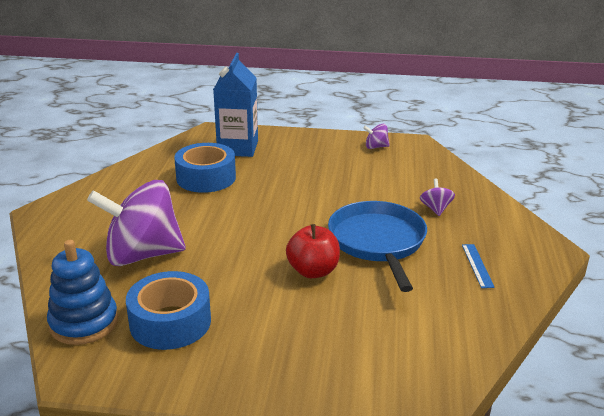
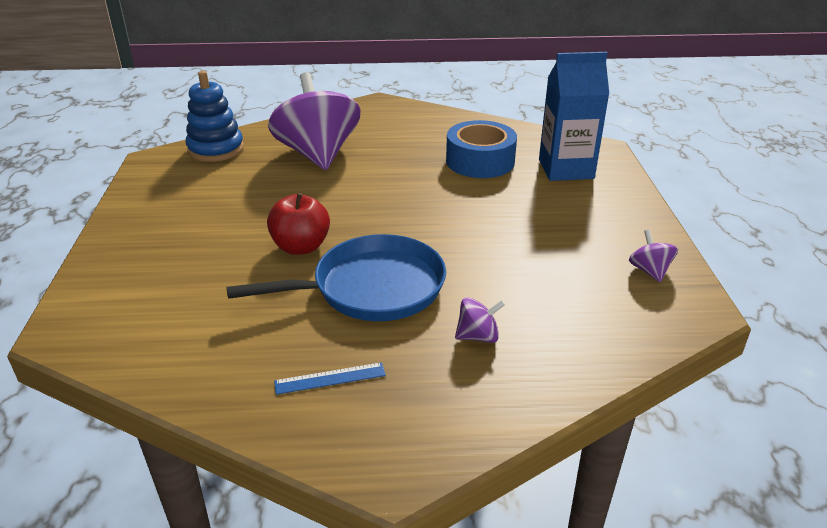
camera: 80 degrees right, 5 degrees up
blue tape [126,271,211,350] -> none

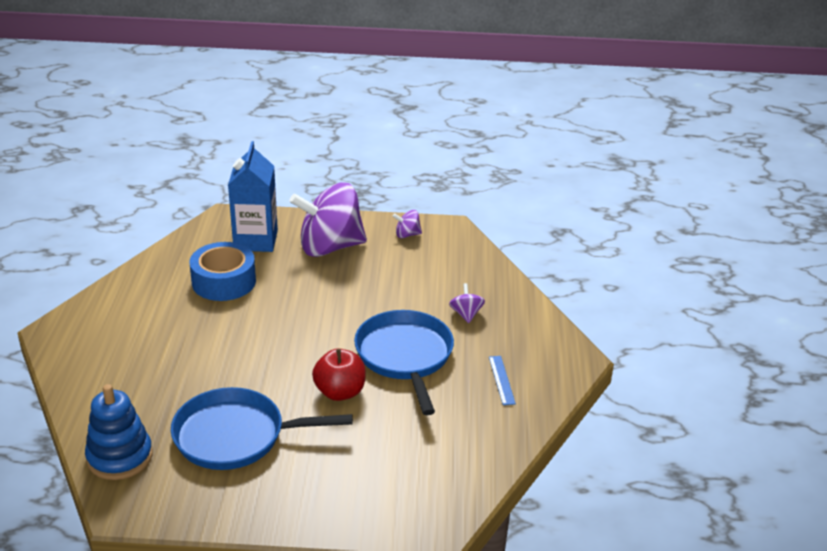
camera: 85 degrees left, 0 degrees up
purple spinning top [268,72,361,170] -> purple spinning top moved to [289,182,367,257]
none -> blue pan [171,387,353,470]

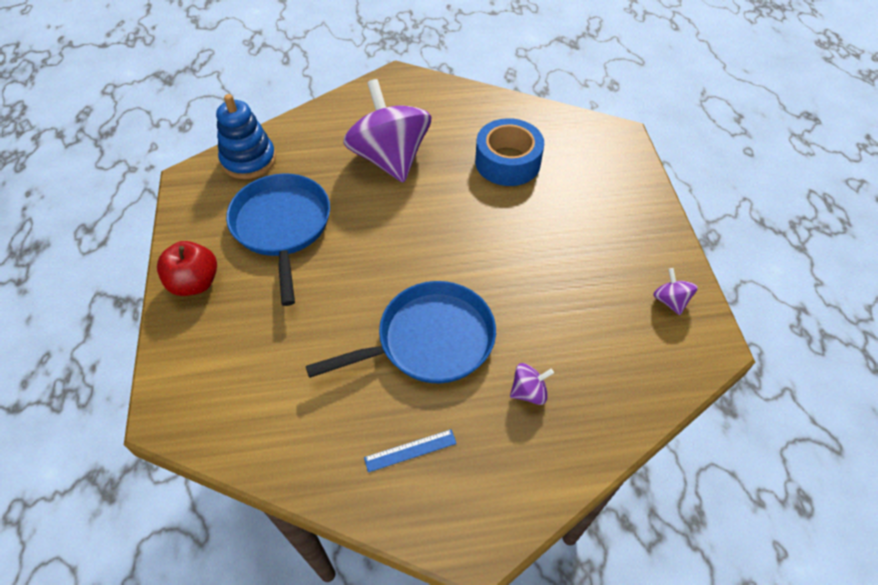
camera: 80 degrees right, 20 degrees up
blue carton [228,141,278,252] -> none
purple spinning top [289,182,367,257] -> purple spinning top moved to [343,79,431,183]
red apple [312,349,366,401] -> red apple moved to [157,241,217,296]

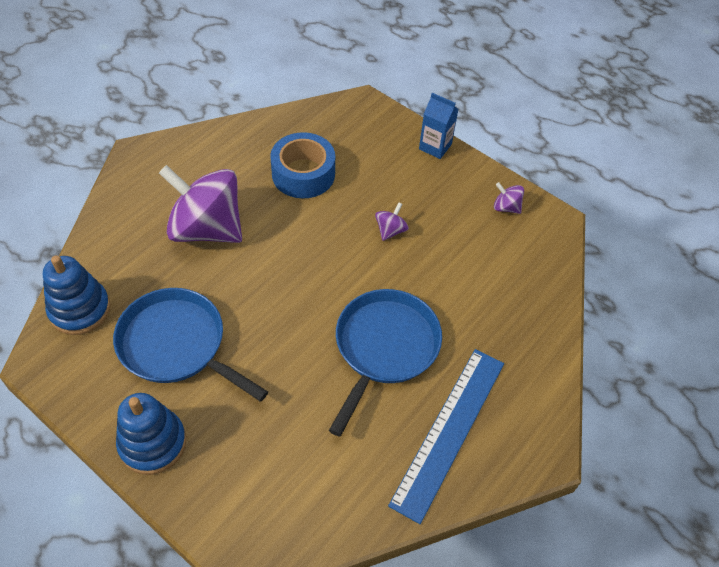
camera: 45 degrees left, 0 degrees up
red apple [157,241,217,296] -> blue stacking toy [116,393,186,475]
blue ruler [364,429,457,472] -> blue ruler [388,349,504,524], size x2.41
purple spinning top [510,363,554,405] -> purple spinning top moved to [375,202,409,241]
none -> blue carton [419,93,458,159]

